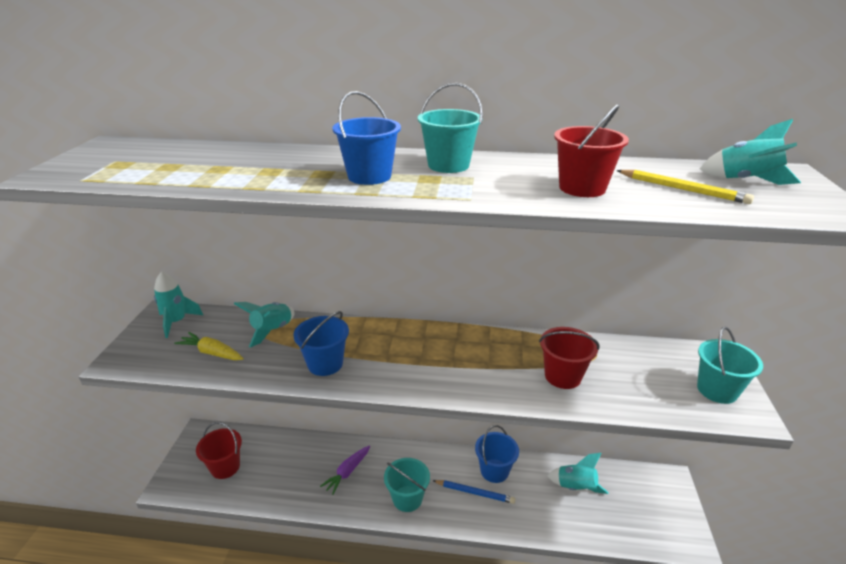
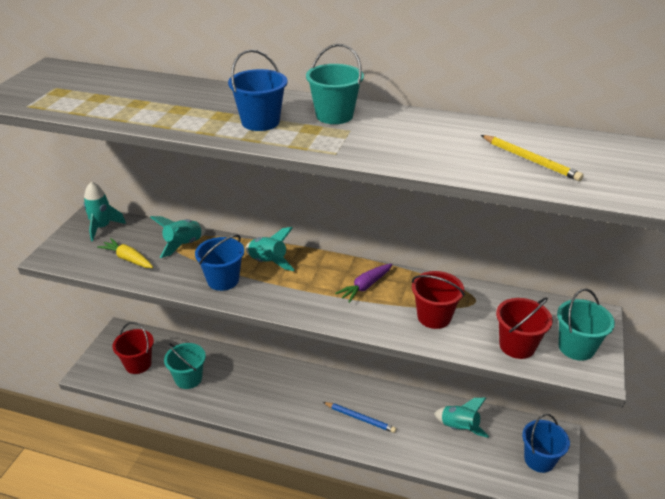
camera: 10 degrees right, 5 degrees up
purple carrot [320,445,370,495] -> purple carrot moved to [335,264,393,303]
turquoise bucket [384,458,430,512] -> turquoise bucket moved to [164,343,206,389]
blue bucket [475,425,519,483] -> blue bucket moved to [522,414,570,473]
red bucket [554,104,629,197] -> red bucket moved to [496,297,553,359]
turquoise rocket [700,119,801,185] -> turquoise rocket moved to [245,227,295,271]

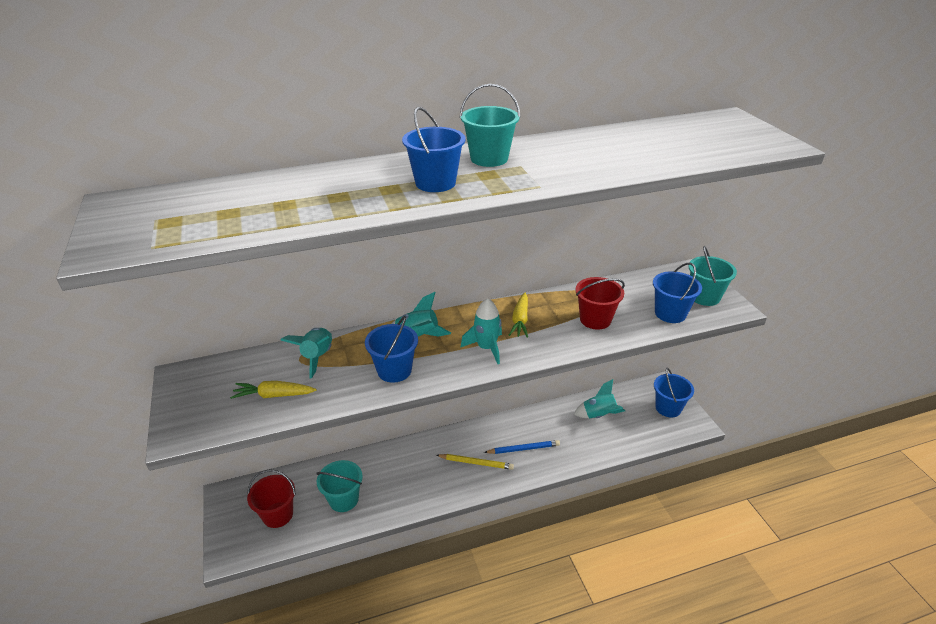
camera: 35 degrees left, 0 degrees up
turquoise rocket [83,182,126,241] -> turquoise rocket moved to [460,298,502,364]
purple carrot [335,264,393,303] -> yellow carrot [509,293,528,338]
yellow pencil [481,135,584,181] -> yellow pencil moved to [436,454,514,470]
red bucket [496,297,553,359] -> blue bucket [653,263,702,323]

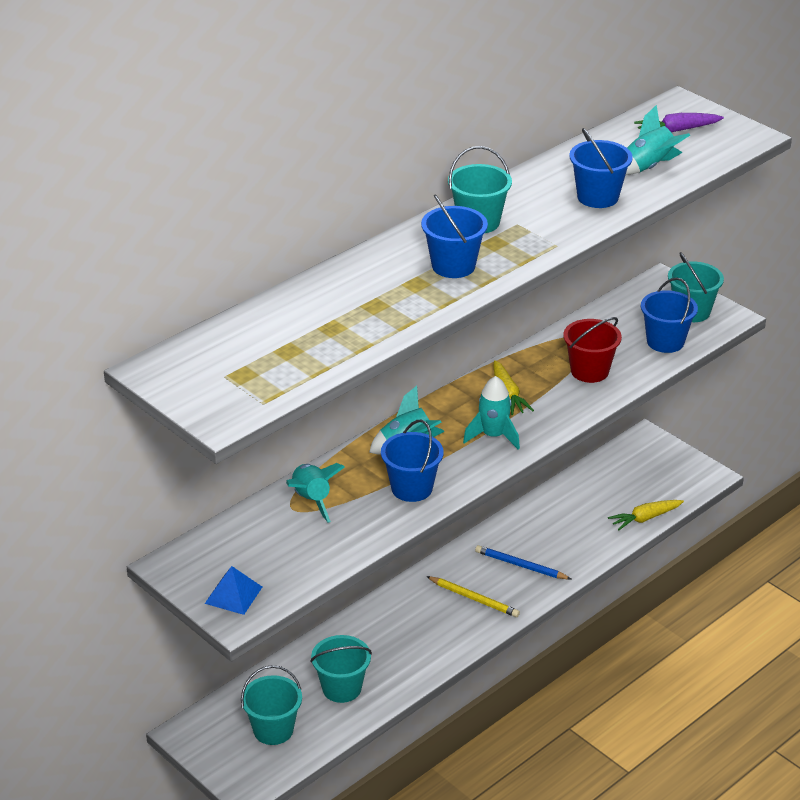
camera: 25 degrees left, 0 degrees up
yellow carrot [230,381,316,399] -> yellow carrot moved to [608,500,684,530]
red bucket [247,469,296,528] -> turquoise bucket [241,665,302,745]
yellow pencil [436,454,514,470] -> yellow pencil turned 45 degrees clockwise [426,576,520,617]
blue pencil [484,440,560,454] -> blue pencil turned 120 degrees counterclockwise [475,545,571,579]
turquoise rocket [574,379,625,418] -> turquoise rocket moved to [626,105,690,175]
blue bucket [654,367,694,417] -> blue bucket moved to [569,128,633,208]
none -> blue pyramid [205,566,262,615]
none -> purple carrot [634,113,724,132]

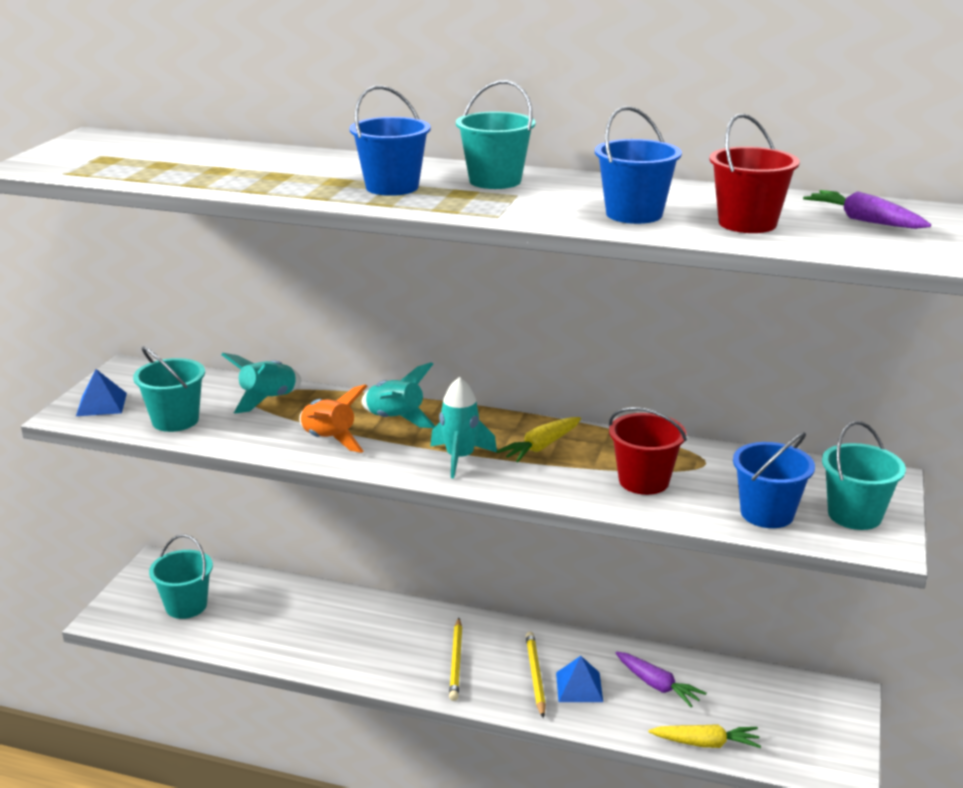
camera: 60 degrees right, 10 degrees down
turquoise bucket [310,635,372,703] -> turquoise bucket moved to [133,347,205,432]
blue bucket [381,420,444,502] -> orange rocket [299,384,368,453]
blue pencil [475,545,571,579] -> yellow pencil [526,632,546,718]
yellow carrot [608,500,684,530] -> yellow carrot turned 150 degrees clockwise [649,724,761,748]
turquoise rocket [626,105,690,175] -> red bucket [710,114,800,233]
none -> blue pyramid [556,656,603,702]
none -> purple carrot [616,652,706,707]

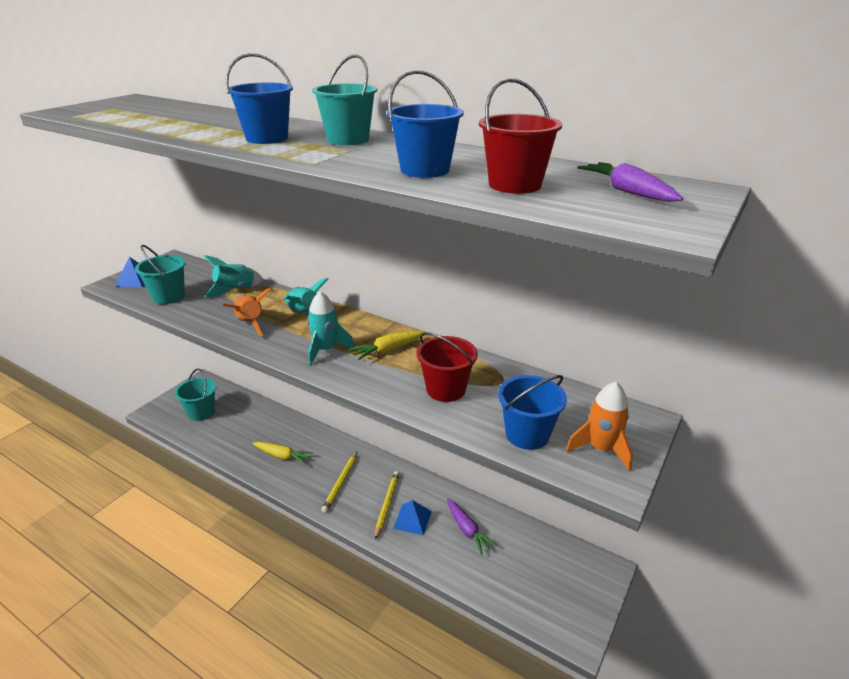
camera: 15 degrees right, 5 degrees up
yellow carrot [649,724,761,748] -> yellow carrot moved to [252,442,313,464]
turquoise bucket [822,421,906,530] -> orange rocket [566,382,633,471]

